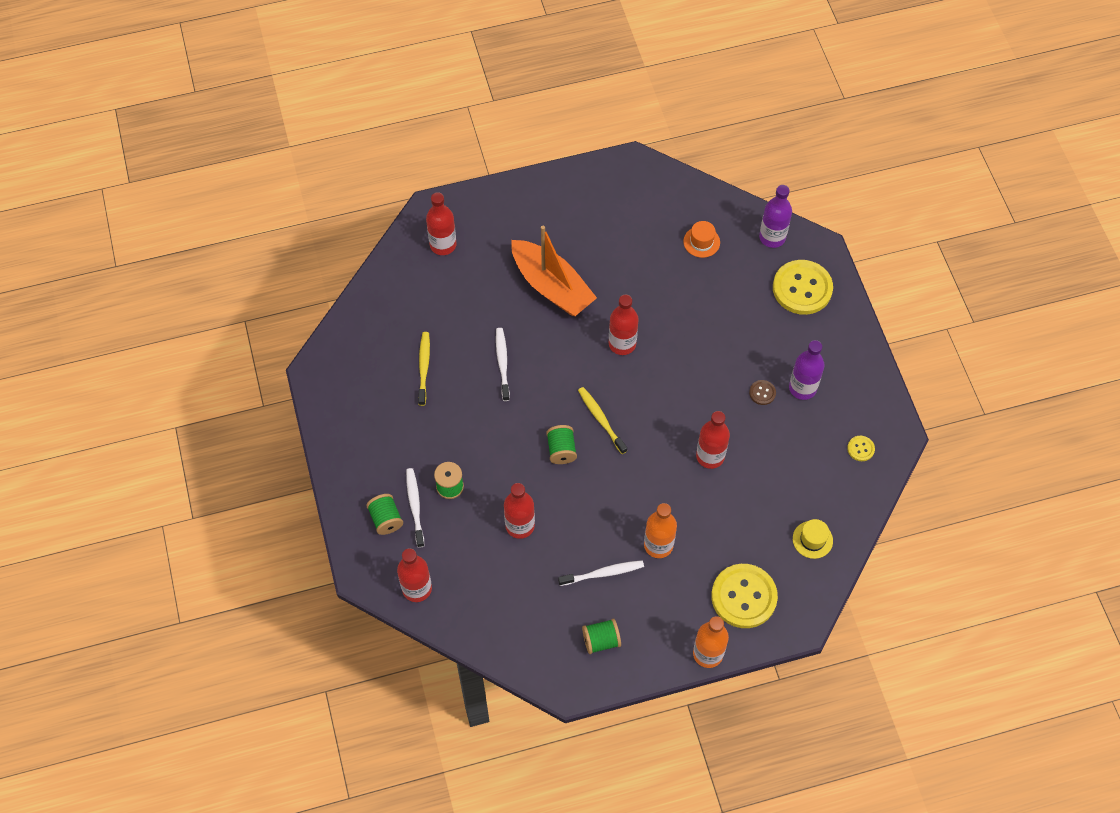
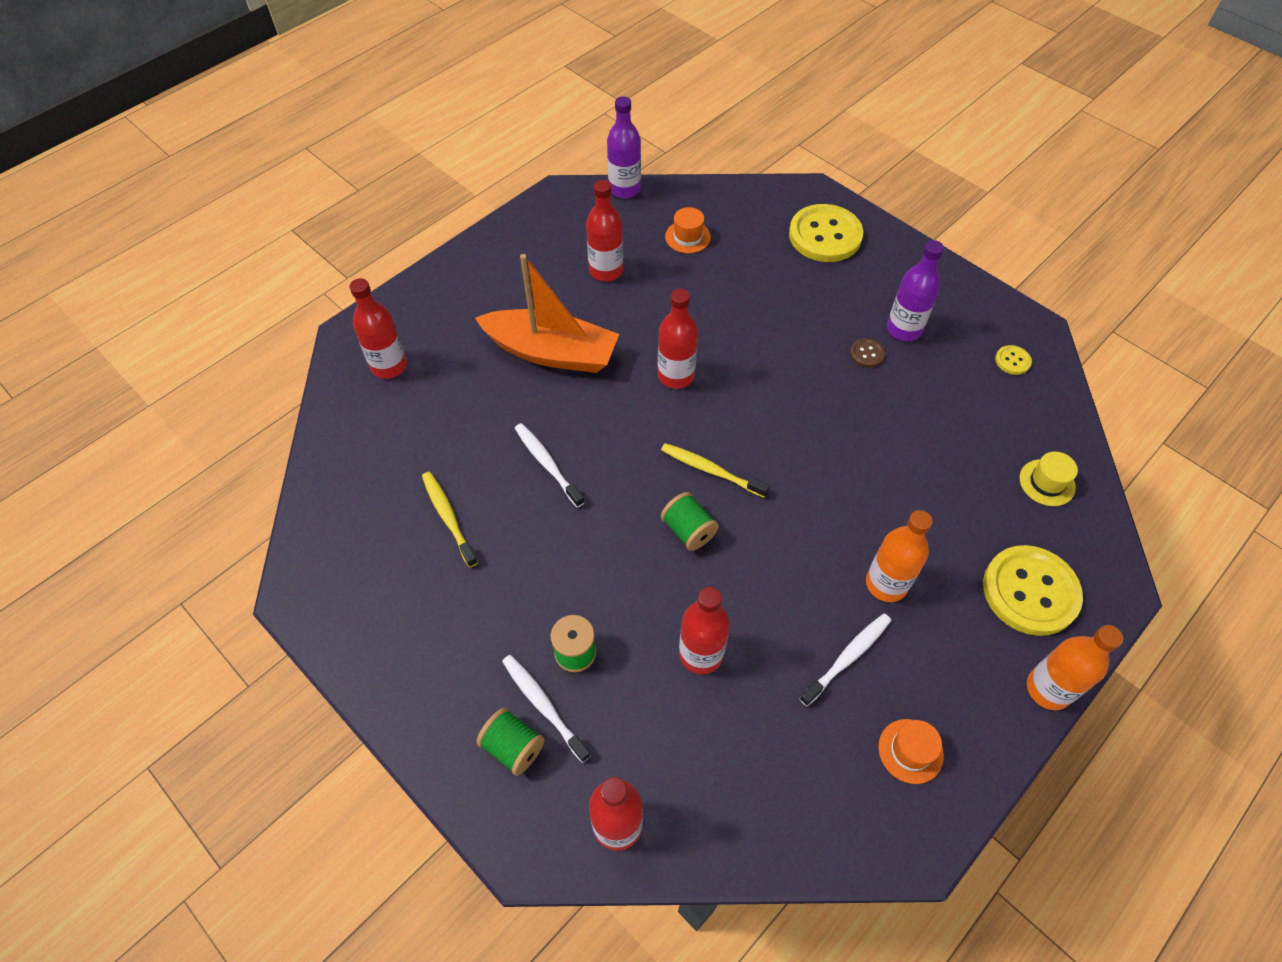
camera: 30 degrees left, 5 degrees down
green spool [582,619,621,654] -> orange hat [878,719,944,784]
red bottle [696,411,730,469] -> red bottle moved to [586,180,623,282]
purple bottle [759,185,792,248] -> purple bottle moved to [607,96,641,198]

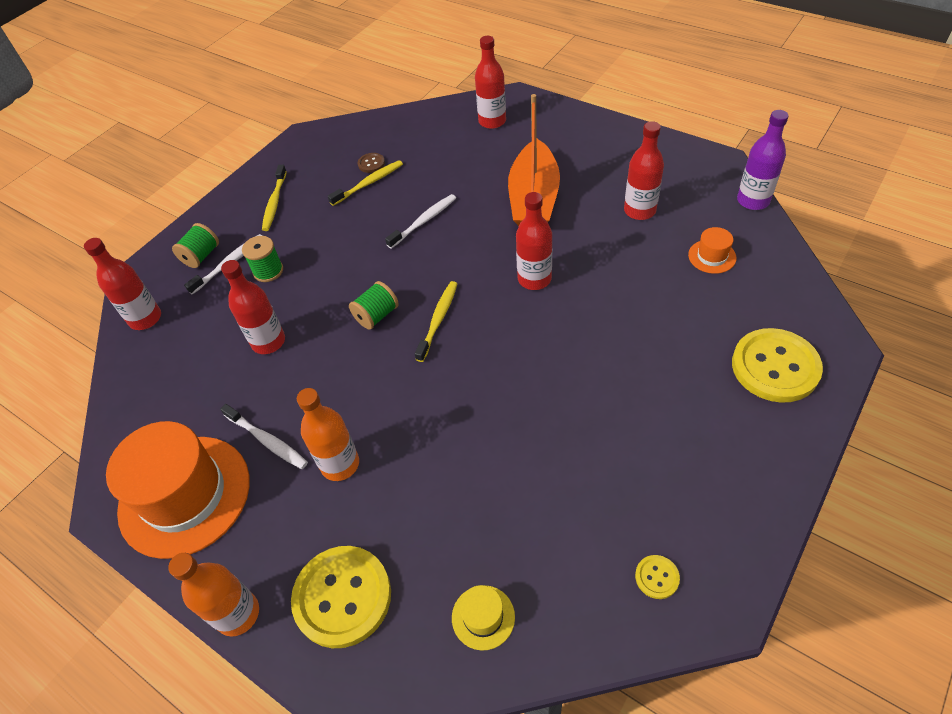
camera: 85 degrees right, 5 degrees down
brown button [850,338,885,368] -> brown button moved to [358,153,385,173]
orange hat [878,719,944,784] -> orange hat [106,421,250,559], size x2.38
purple bottle [887,240,944,341] -> none
none -> yellow toothbrush [262,165,287,231]

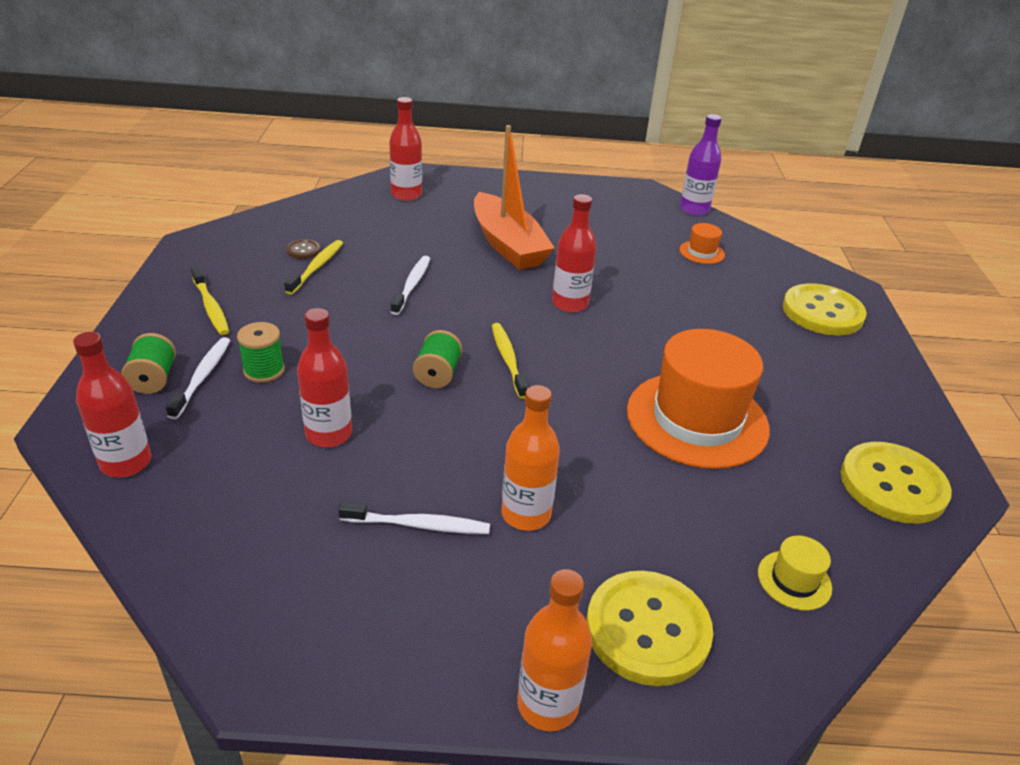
camera: 40 degrees left, 15 degrees down
orange hat [106,421,250,559] -> orange hat moved to [627,329,770,469]
red bottle [624,121,664,220] -> none
yellow button [635,555,680,599] -> yellow button [841,442,952,524], size x2.32

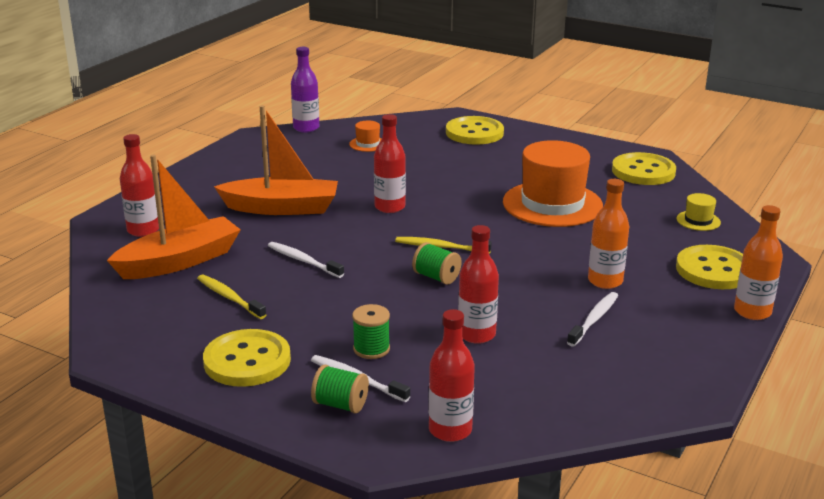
camera: 60 degrees left, 10 degrees down
yellow toothbrush [191,267,229,335] -> yellow button [203,329,291,387]
brown button [286,239,320,259] -> none
none -> orange boat [107,155,241,279]

